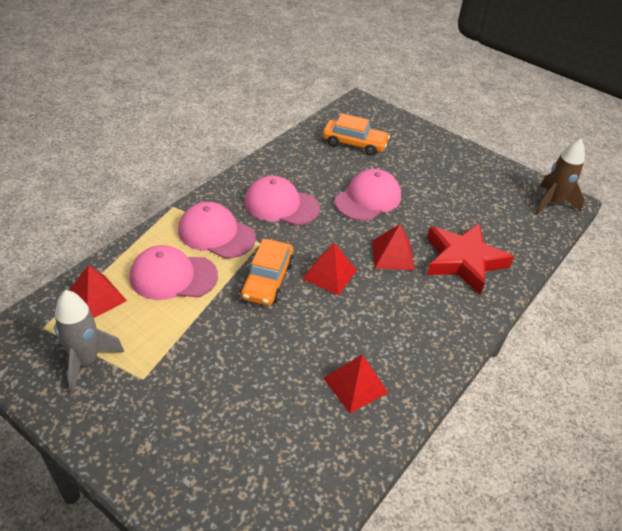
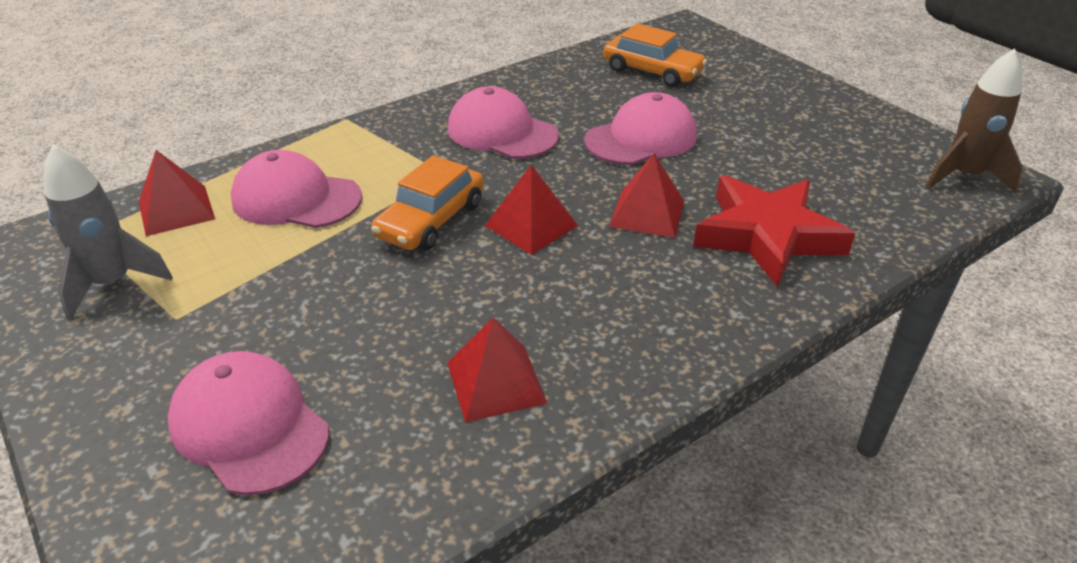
camera: 20 degrees right, 5 degrees down
pink cap [178,202,256,258] -> pink cap moved to [167,351,329,495]

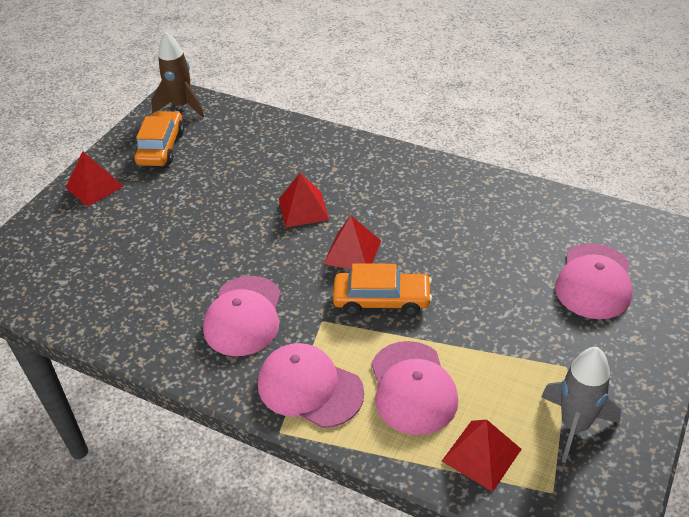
camera: 115 degrees left, 5 degrees up
red pyramid [447,317,548,422] -> red pyramid moved to [65,151,124,207]
pink cap [584,92,697,165] -> pink cap moved to [258,343,364,428]
orange car [603,23,707,87] -> orange car moved to [135,111,184,166]
red star [693,175,856,287] -> none

